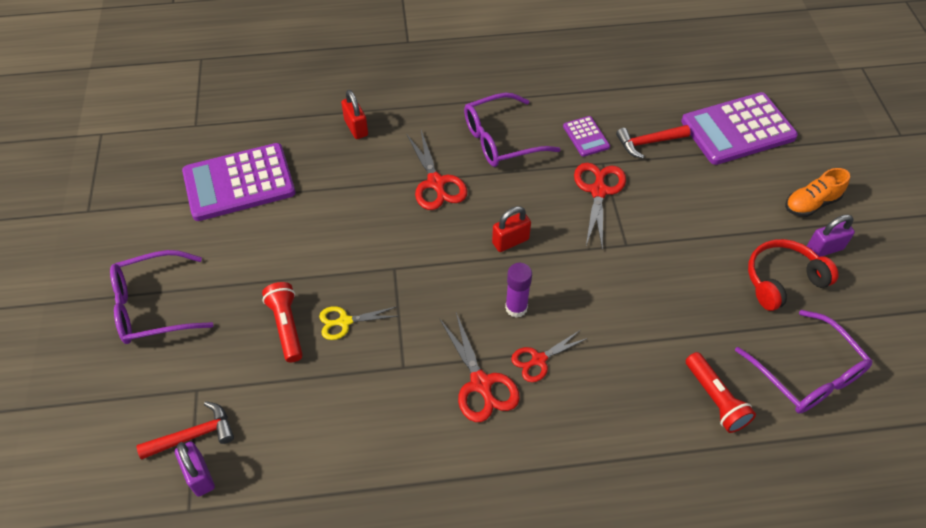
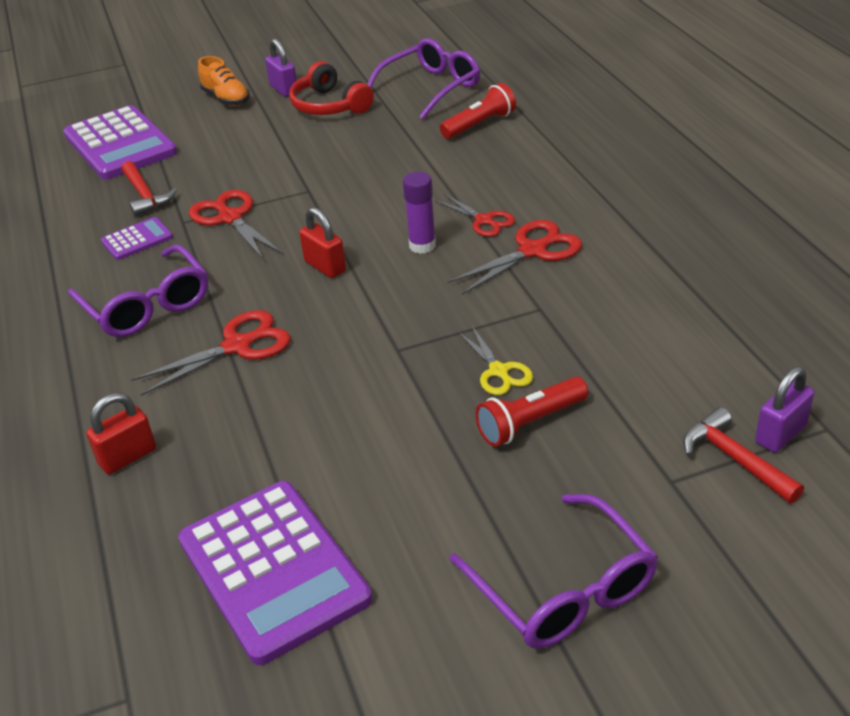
camera: 100 degrees left, 15 degrees down
red scissors [574,163,626,250] -> red scissors turned 60 degrees clockwise [189,190,283,260]

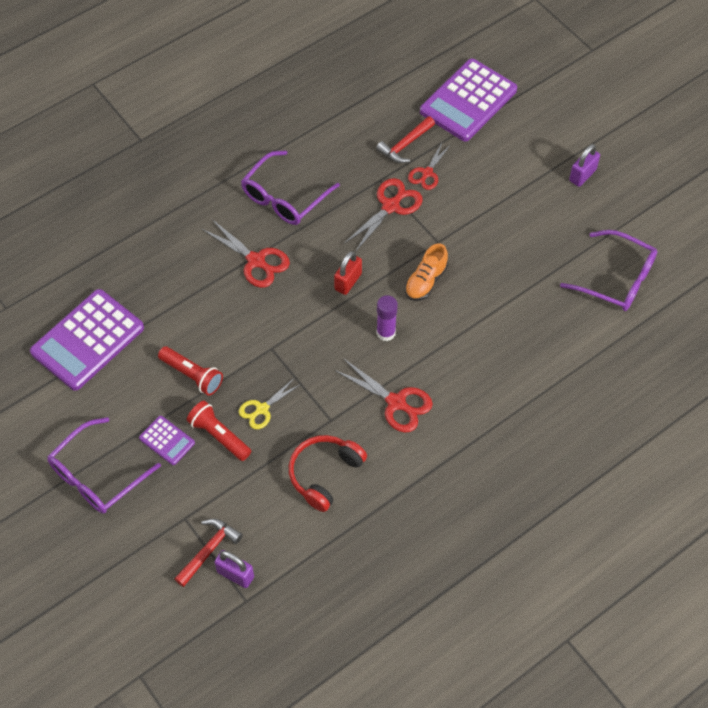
camera: 70 degrees right, 20 degrees up
red padlock [86,393,156,474] -> none
purple calculator [101,217,173,260] -> purple calculator moved to [139,416,195,465]
orange shoe [198,56,250,106] -> orange shoe moved to [405,243,448,301]
red headphones [289,61,374,115] -> red headphones moved to [289,435,367,512]
red scissors [435,194,515,237] -> red scissors moved to [408,141,451,190]
red flashlight [440,83,516,139] -> red flashlight moved to [158,346,223,396]

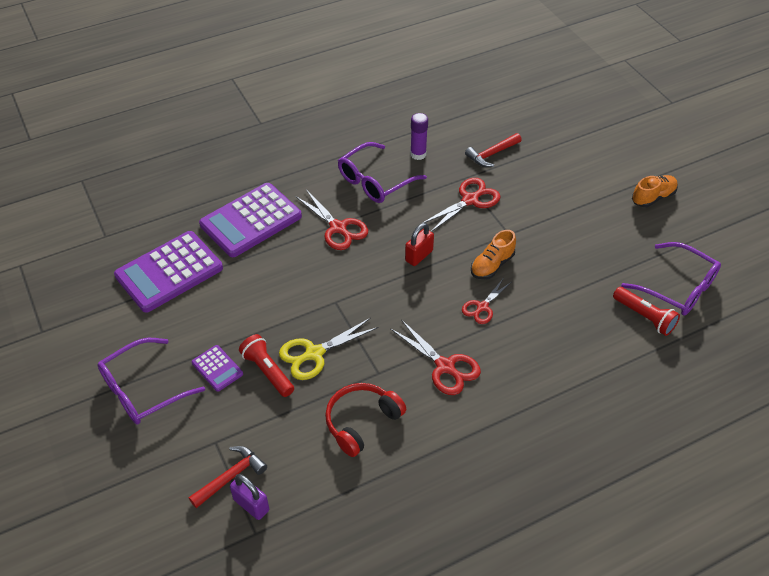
camera: 10 degrees right, 10 degrees down
red flashlight [158,346,223,396] -> red flashlight moved to [613,287,680,336]
yellow scissors [239,378,301,429] -> yellow scissors [279,318,379,380], size x1.52
purple glue stick [376,295,398,341] -> purple glue stick moved to [410,113,428,160]
red scissors [408,141,451,190] -> red scissors moved to [462,279,511,324]
purple calculator [420,59,517,141] -> purple calculator moved to [199,183,302,257]
purple padlock [569,144,600,187] -> orange shoe [632,175,678,207]

